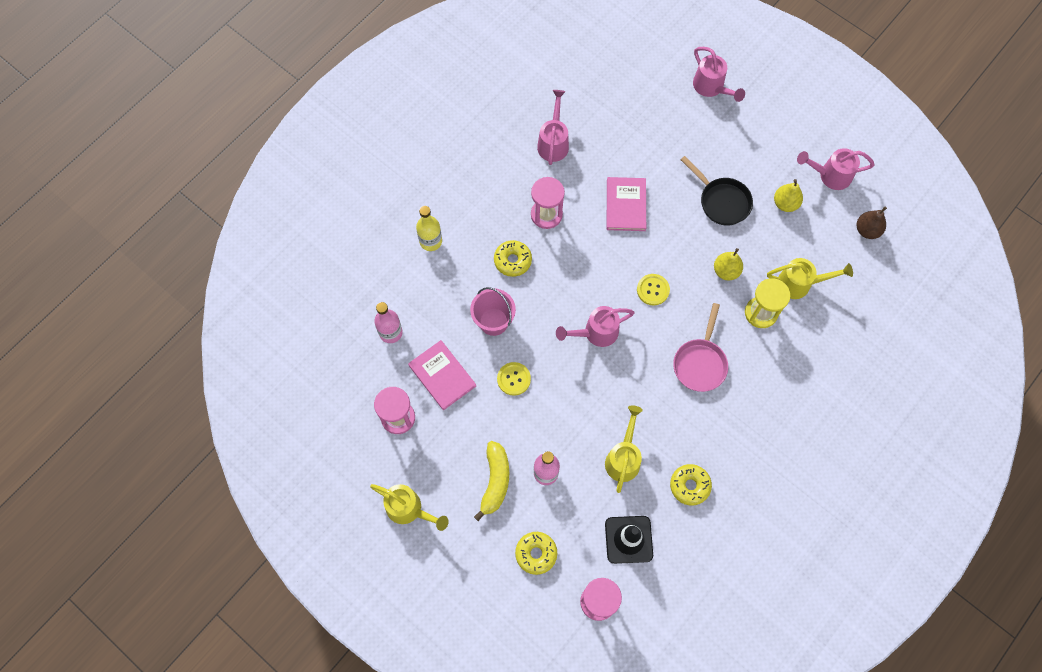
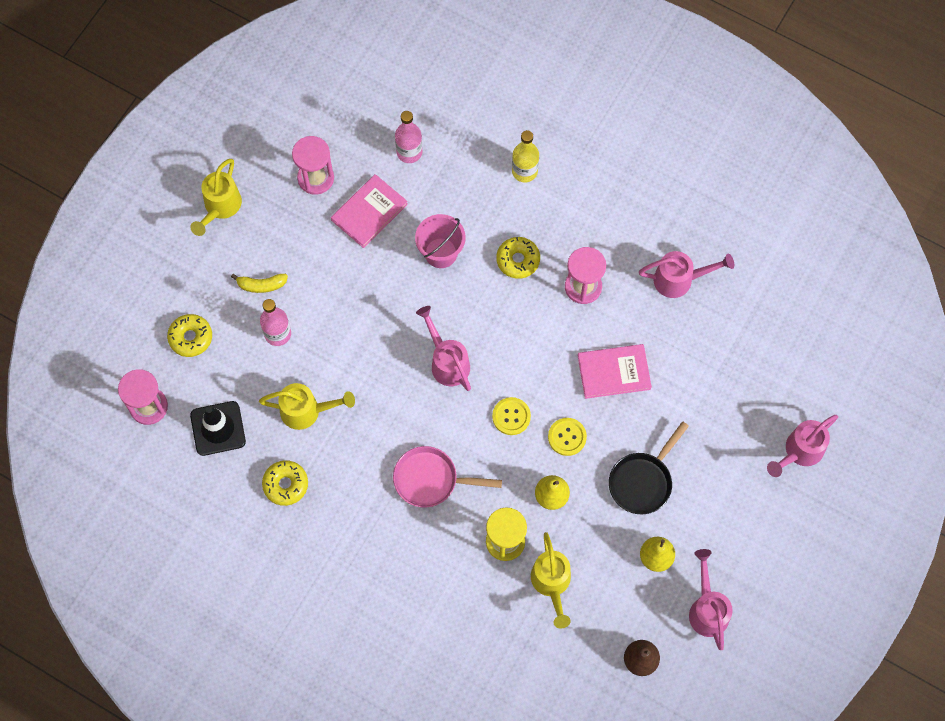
camera: 80 degrees right, 0 degrees up
yellow banana [474,441,509,521] -> yellow banana [231,274,288,293], size x0.65
yellow button [497,362,531,396] -> yellow button moved to [548,418,587,456]

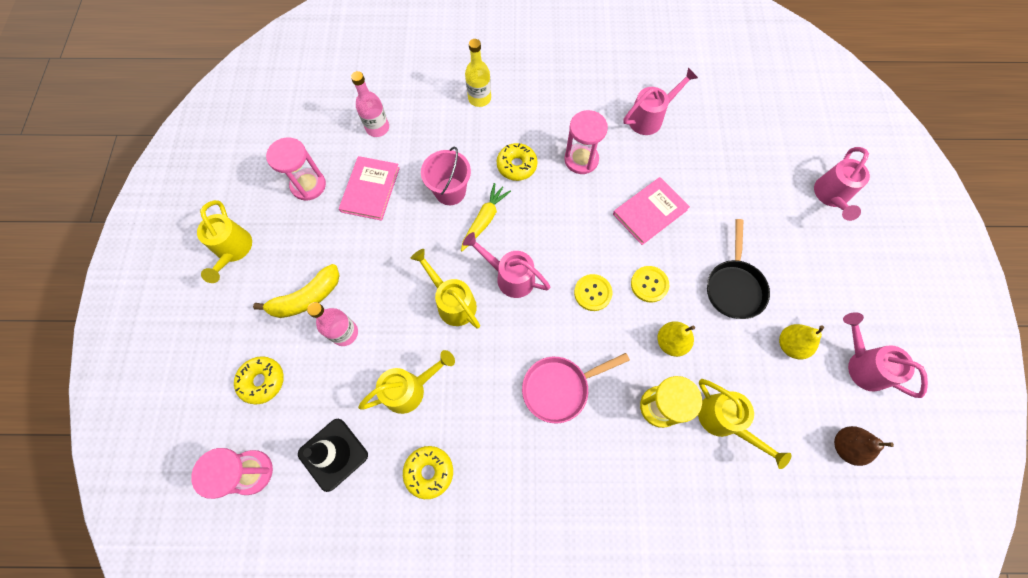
camera: 30 degrees left, 0 degrees up
yellow banana [231,274,288,293] -> yellow banana [253,264,340,318], size x1.54
none -> yellow watering can [410,249,480,329]
none -> yellow carrot [461,183,511,251]

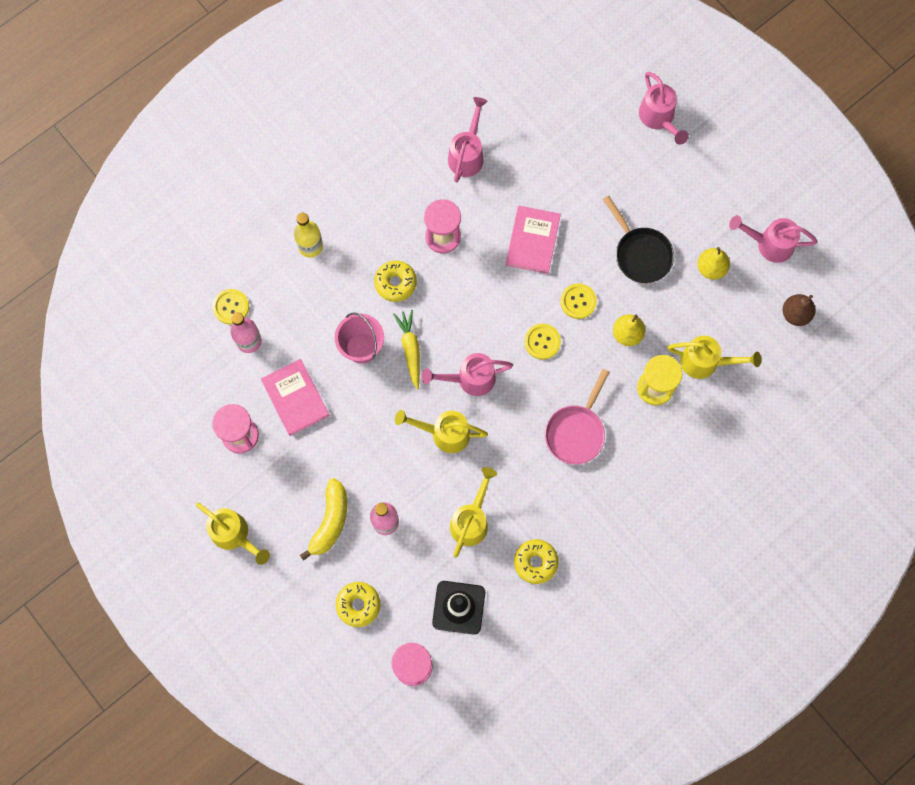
camera: 40 degrees left, 5 degrees up
none -> yellow button [212,289,249,324]

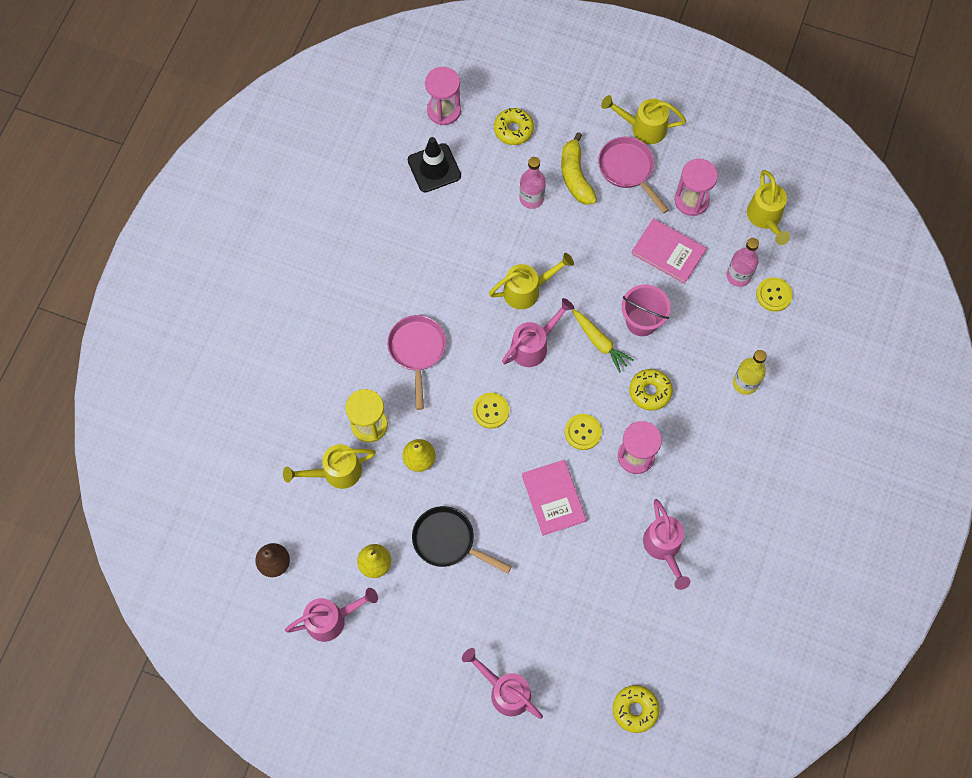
camera: 150 degrees right, 5 degrees down
yellow watering can [450,467,497,558] -> yellow watering can moved to [747,170,790,245]
yellow donut [514,539,559,584] -> yellow donut moved to [613,685,660,733]
yellow button [561,283,597,319] -> yellow button moved to [565,414,602,450]
none -> pink pan [598,137,669,214]

